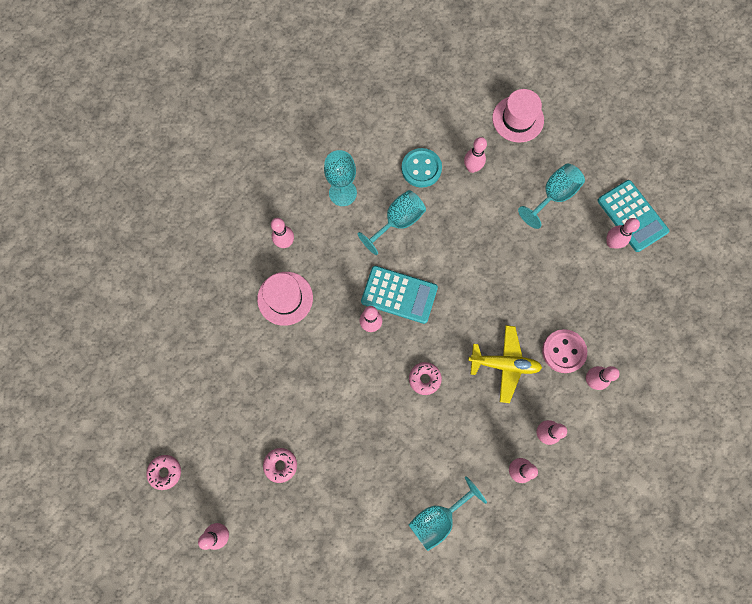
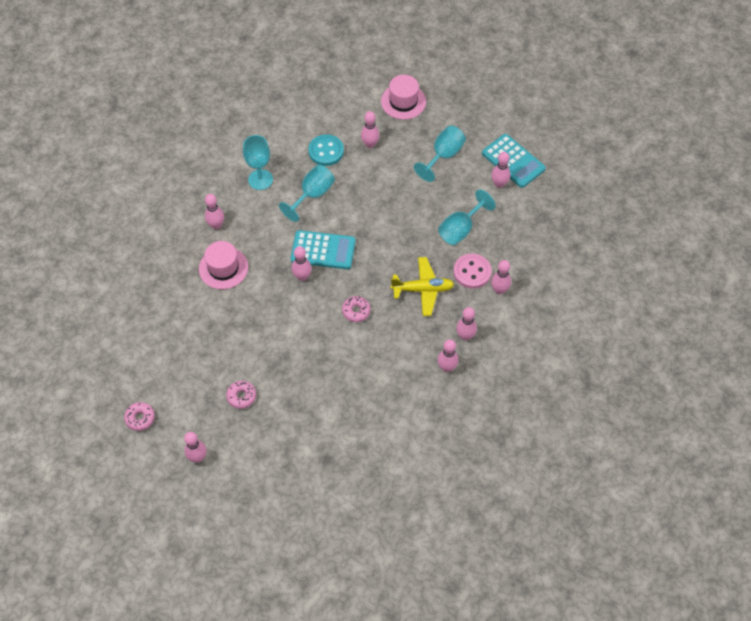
camera: 10 degrees left, 15 degrees down
turquoise goblet [408,476,487,551] -> turquoise goblet moved to [438,189,496,245]

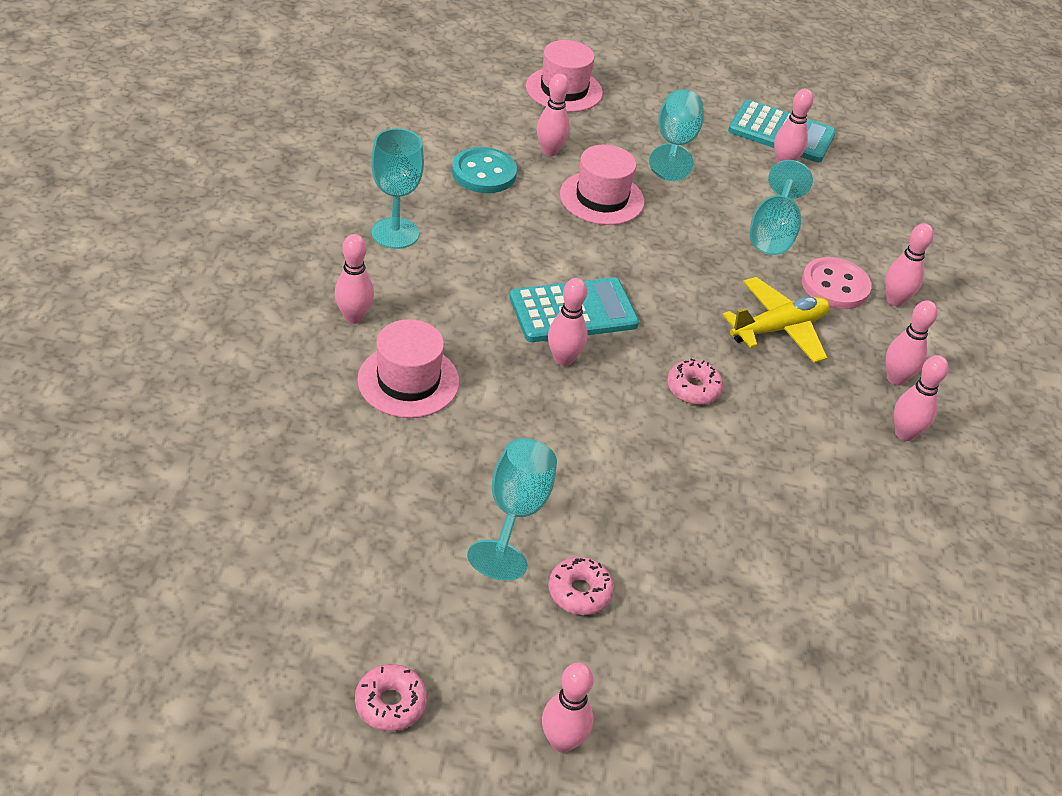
camera: 30 degrees left, 15 degrees down
turquoise goblet [279,164,335,222] -> turquoise goblet moved to [467,438,557,581]
none -> pink hat [560,144,644,225]

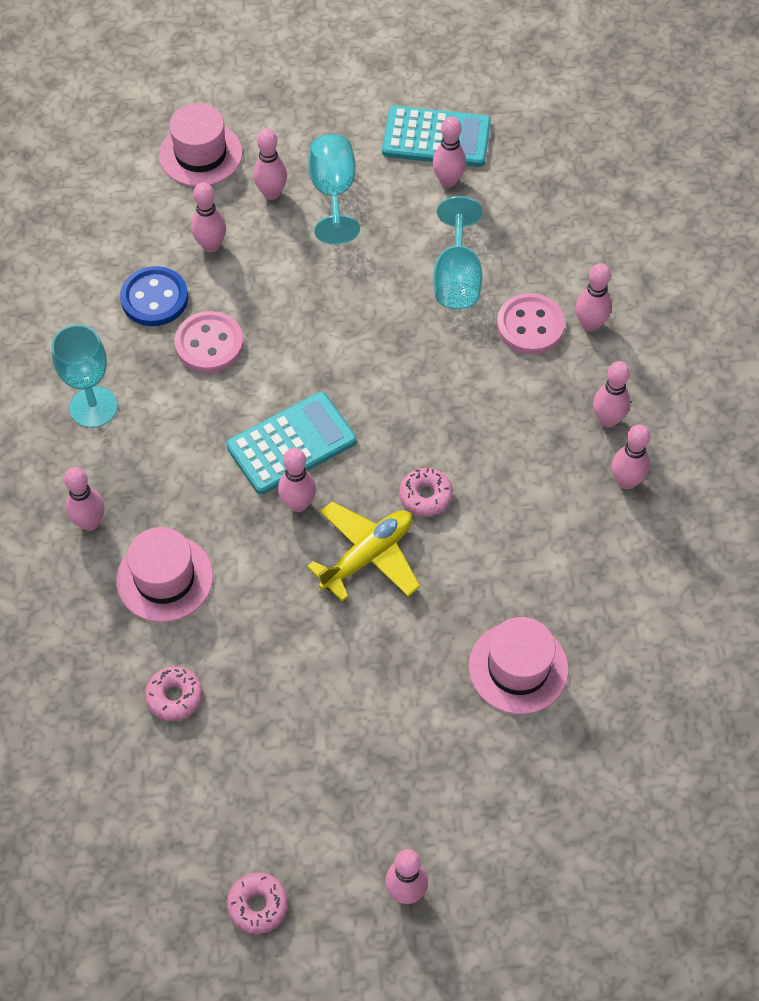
camera: 10 degrees left, 15 degrees up
turquoise button [452,147,517,193] -> blue button [120,266,188,326]
turquoise goblet [467,438,557,581] -> none
pink donut [548,557,614,615] -> pink donut moved to [145,666,203,721]
pink hat [560,144,644,225] -> pink hat moved to [469,617,569,714]
yellow plane [723,277,830,363] -> yellow plane moved to [307,502,420,602]
none -> pink button [175,311,243,373]
none -> pink bowling pin [253,129,287,200]

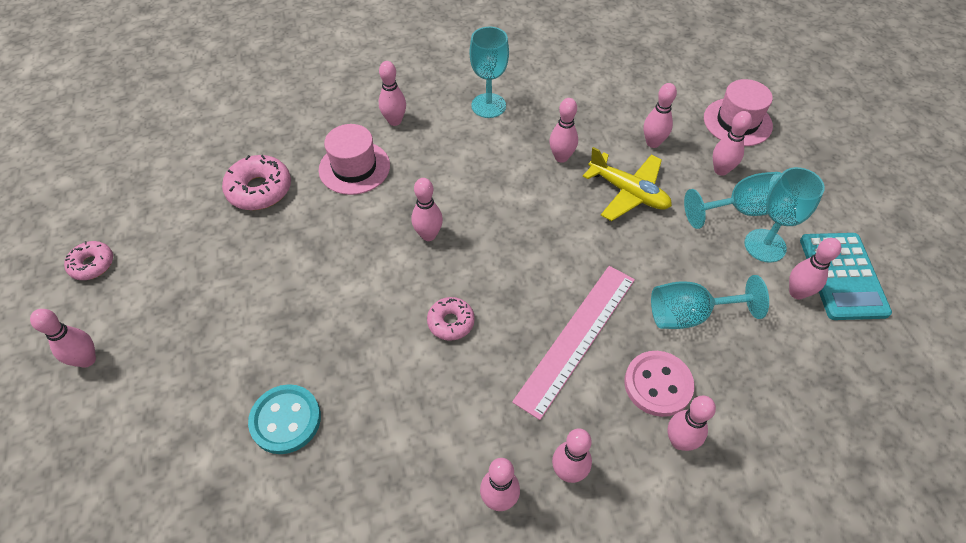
camera: 80 degrees right, 5 degrees down
blue button [120,266,188,326] -> none
pink donut [145,666,203,721] -> pink donut [222,155,291,210], size x1.60
pink button [175,311,243,373] -> pink bowling pin [549,98,578,163]
turquoise calculator [226,392,357,495] -> none
yellow plane [307,502,420,602] -> yellow plane moved to [583,147,672,221]
pink hat [469,617,569,714] -> turquoise button [248,384,321,454]
none -> pink ruler [512,266,635,420]
none -> turquoise goblet [744,167,825,263]

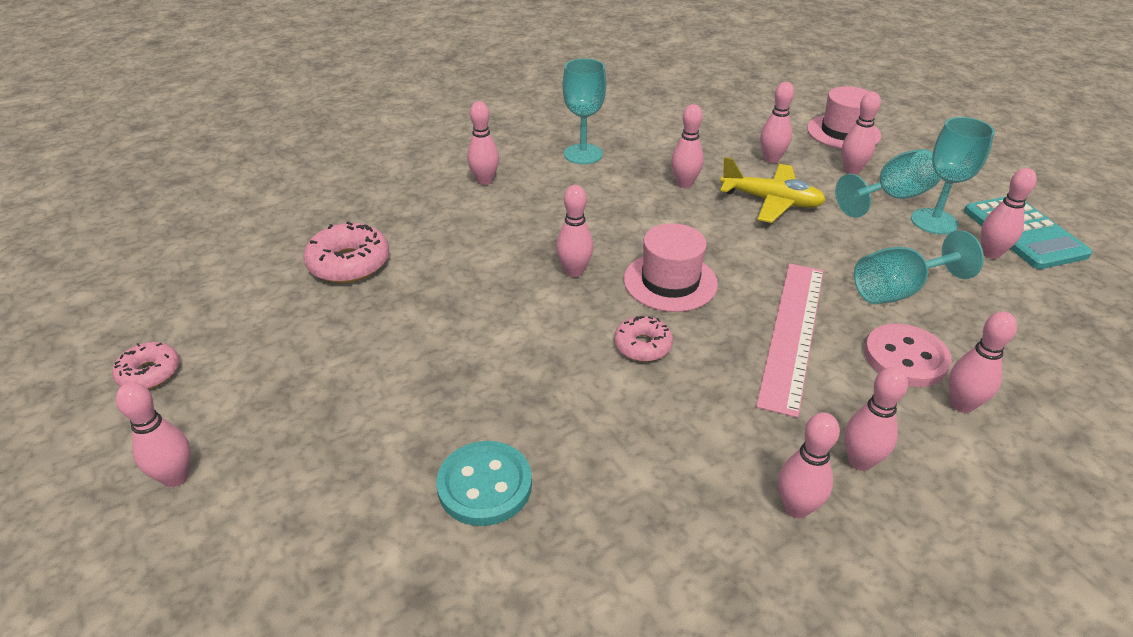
camera: 15 degrees left, 15 degrees down
pink hat [319,124,390,195] -> pink hat moved to [624,223,718,312]

